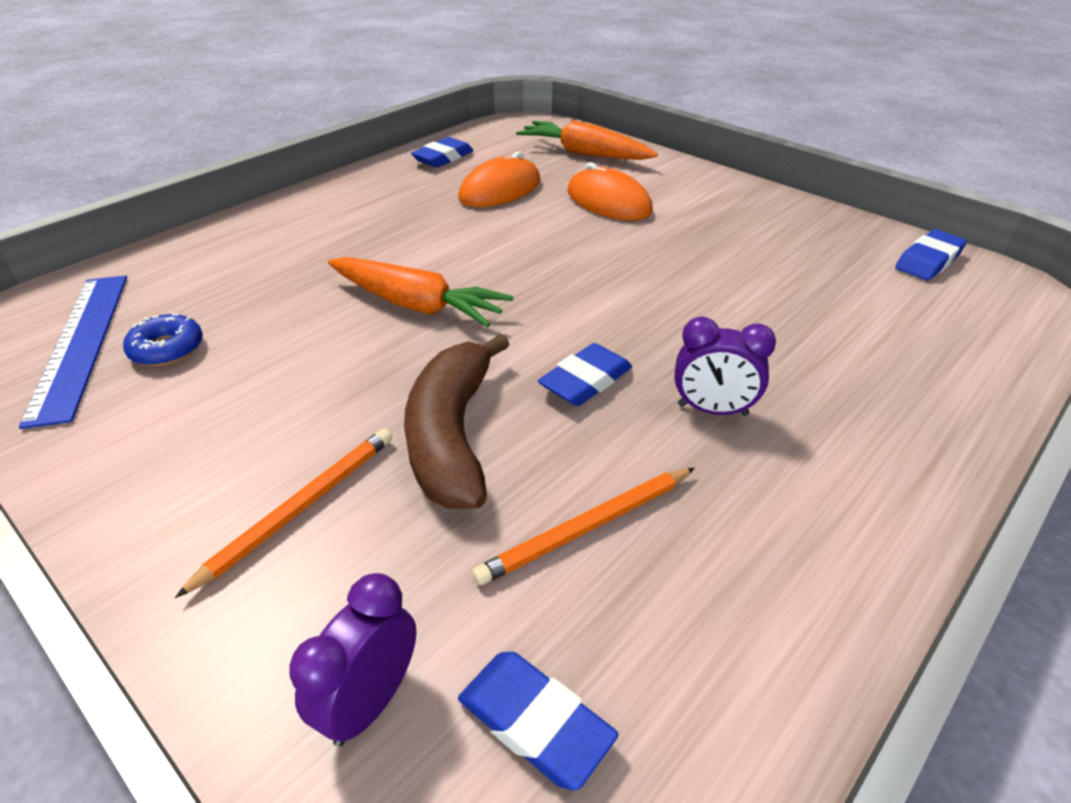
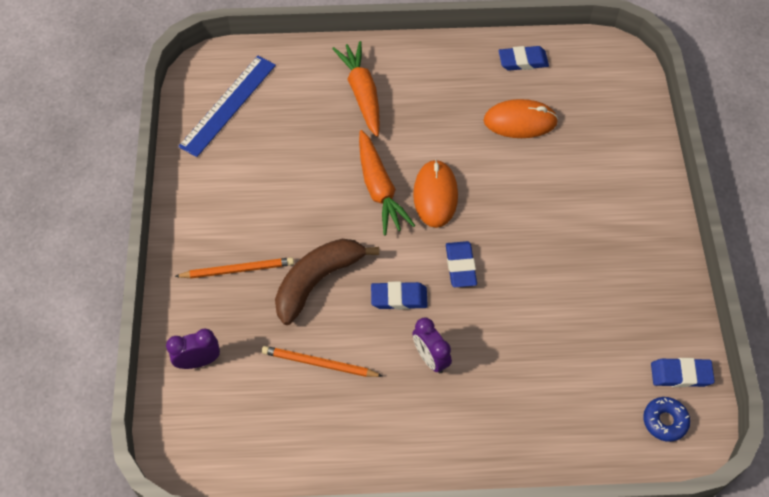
camera: 45 degrees right, 20 degrees up
blue donut [123,313,203,366] -> blue donut moved to [643,397,690,442]
blue eraser [458,651,619,790] -> blue eraser moved to [446,241,477,287]
orange carrot [516,120,658,160] -> orange carrot moved to [332,41,380,137]
orange mouse [567,162,653,221] -> orange mouse moved to [413,159,458,228]

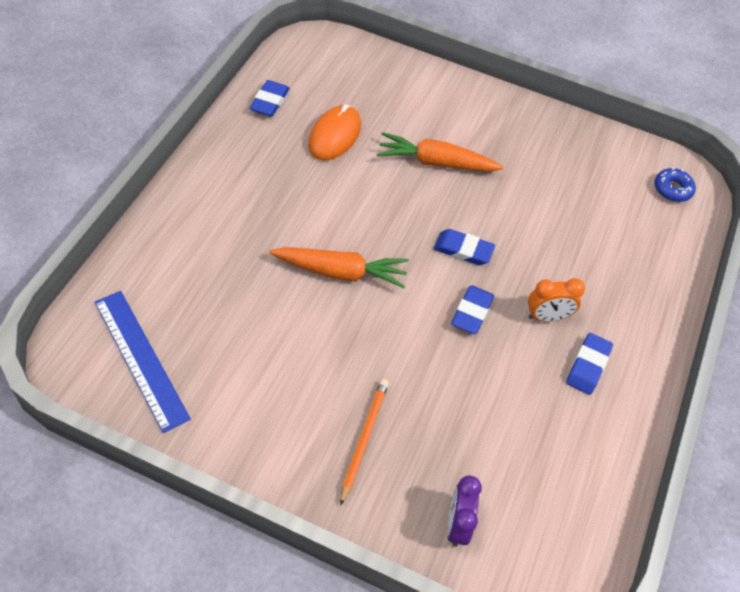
camera: 70 degrees left, 5 degrees down
orange pencil [261,346,382,377] -> none
brown banana [275,239,379,325] -> none
orange carrot [332,41,380,137] -> orange carrot moved to [377,132,504,172]
purple clock [412,318,452,373] -> orange clock [528,278,585,322]
orange mouse [413,159,458,228] -> none
blue eraser [651,358,715,387] -> blue eraser moved to [566,333,613,395]

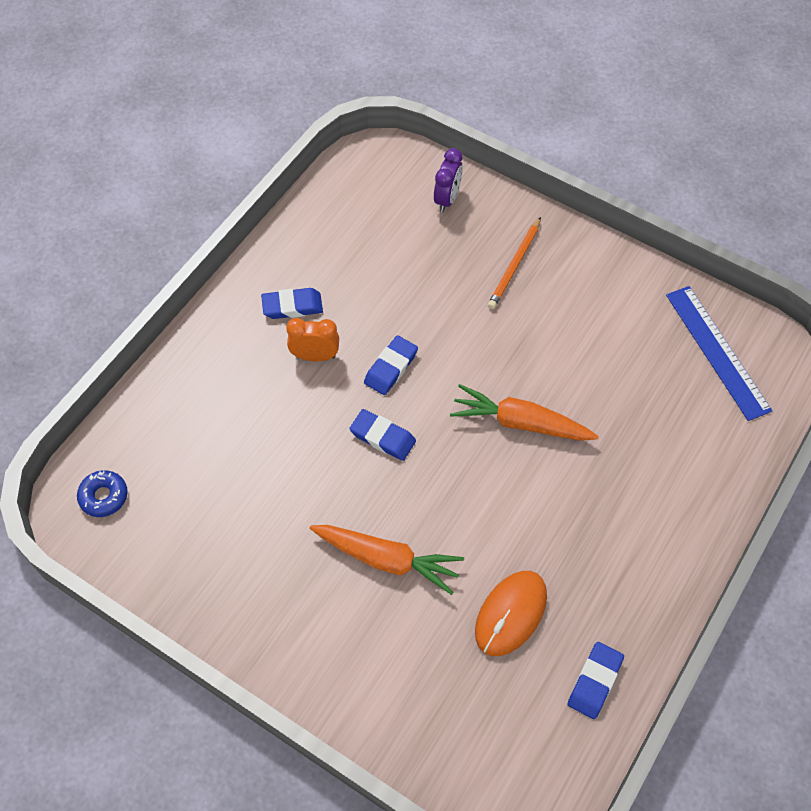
camera: 165 degrees left, 5 degrees up
blue eraser [566,333,613,395] -> blue eraser turned 45 degrees clockwise [261,288,323,319]

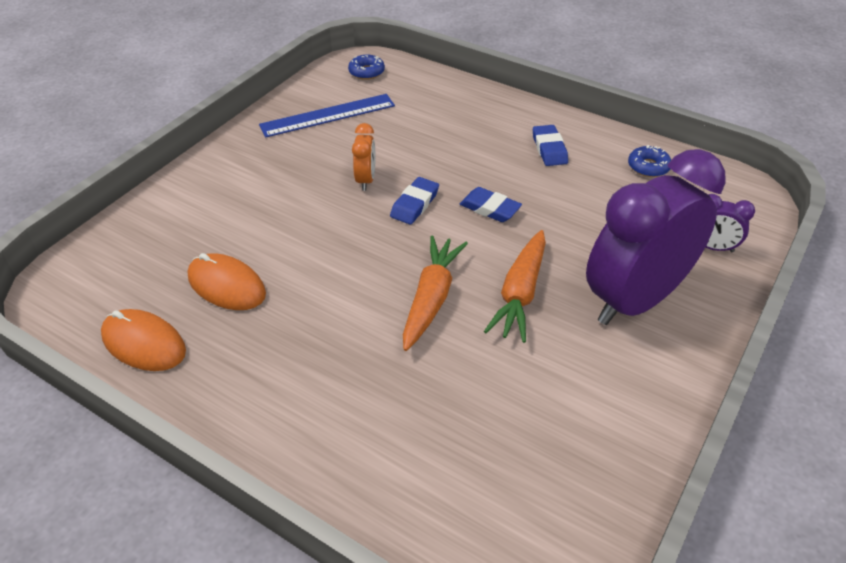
camera: 90 degrees right, 15 degrees down
orange clock [286,318,339,361] -> orange clock moved to [352,123,375,191]
orange carrot [310,525,464,595] -> orange carrot moved to [484,230,546,343]
orange pencil [487,217,541,309] -> purple clock [586,149,726,325]
blue eraser [568,642,624,719] -> orange mouse [101,309,186,371]
blue ruler [666,286,772,421] -> blue ruler moved to [259,94,395,138]
none -> blue donut [628,145,671,177]

